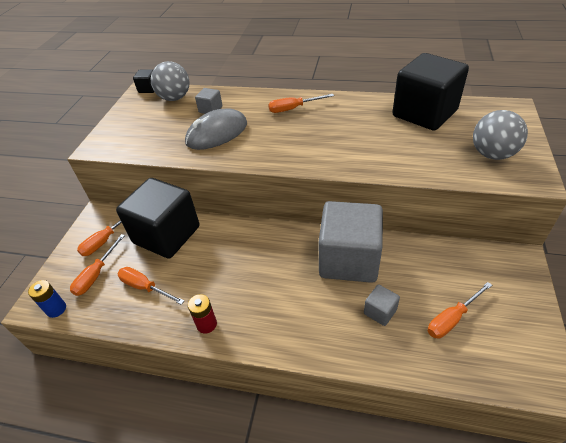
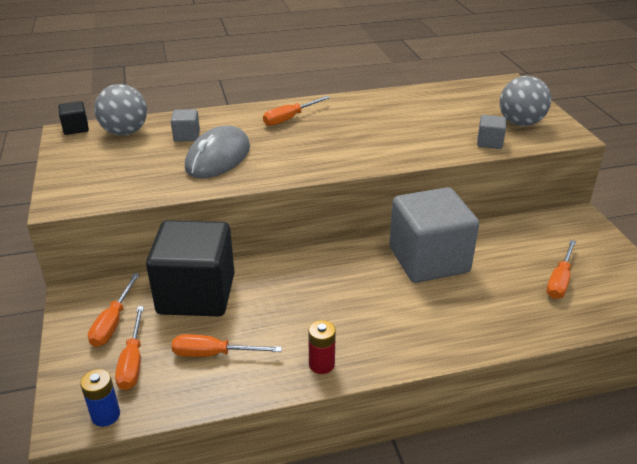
camera: 30 degrees left, 10 degrees down
grey cube [364,284,400,326] -> grey cube moved to [477,115,506,149]
black cube [393,53,469,131] -> none

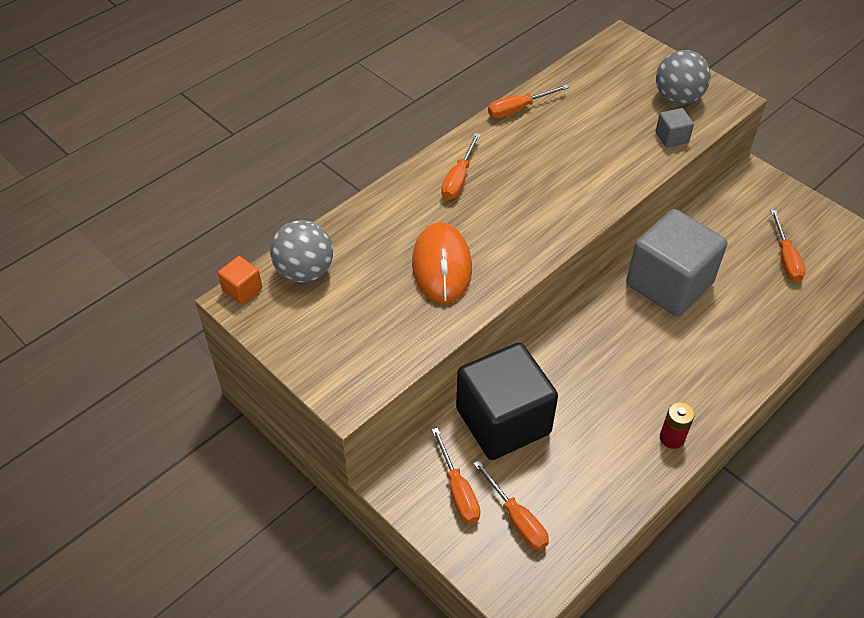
camera: 30 degrees left, 15 degrees up
black cube [58,101,89,135] -> orange cube [218,256,262,304]
blue battery [80,369,120,427] -> none
grey cube [171,109,200,142] -> none
orange screwdriver [171,334,282,357] -> orange screwdriver moved to [488,84,569,118]
grey mouse [185,126,250,179] -> orange mouse [412,222,472,304]

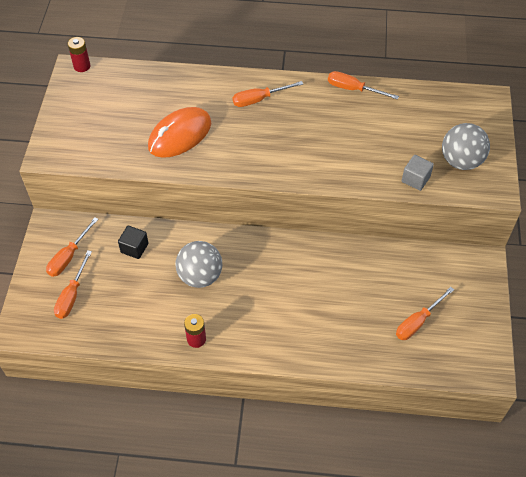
camera: 50 degrees right, 5 degrees up
orange cube [218,256,262,304] -> red battery [68,37,90,72]
grey ball [270,220,333,283] -> grey ball moved to [175,241,222,288]
black cube [456,343,558,460] -> black cube [118,226,148,259], size x0.41
grey cube [626,209,727,317] -> none

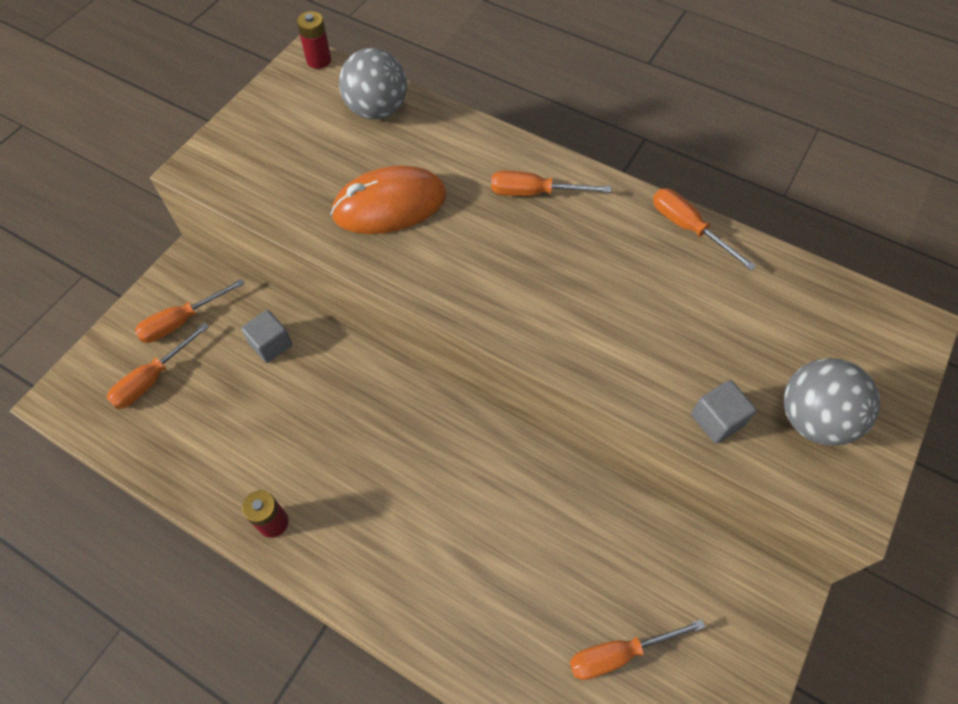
camera: 25 degrees right, 5 degrees up
black cube [118,226,148,259] -> grey cube [241,310,292,363]
grey ball [175,241,222,288] -> grey ball moved to [339,48,407,119]

